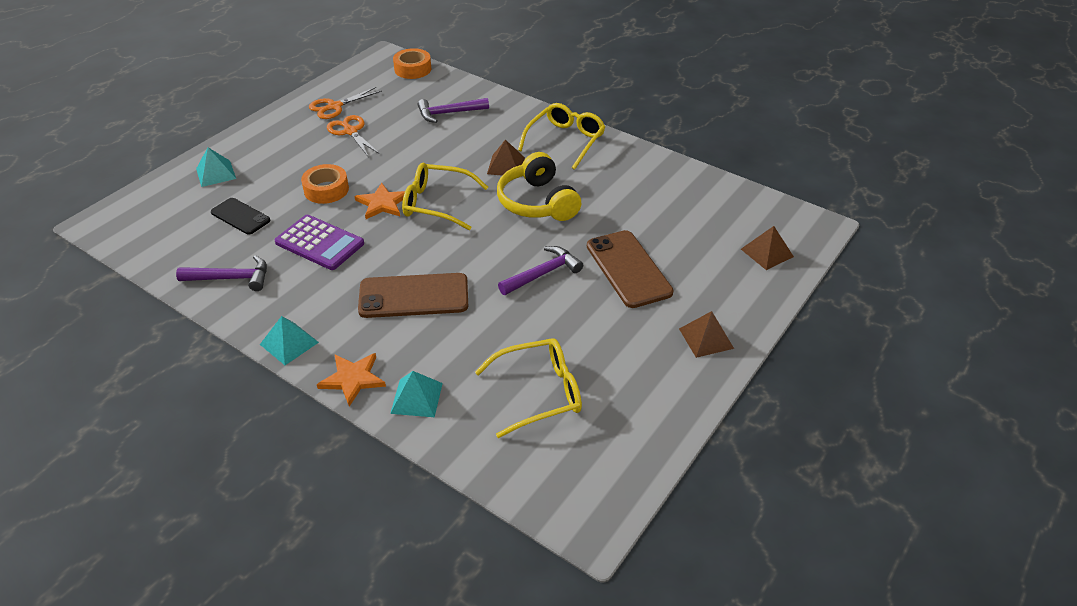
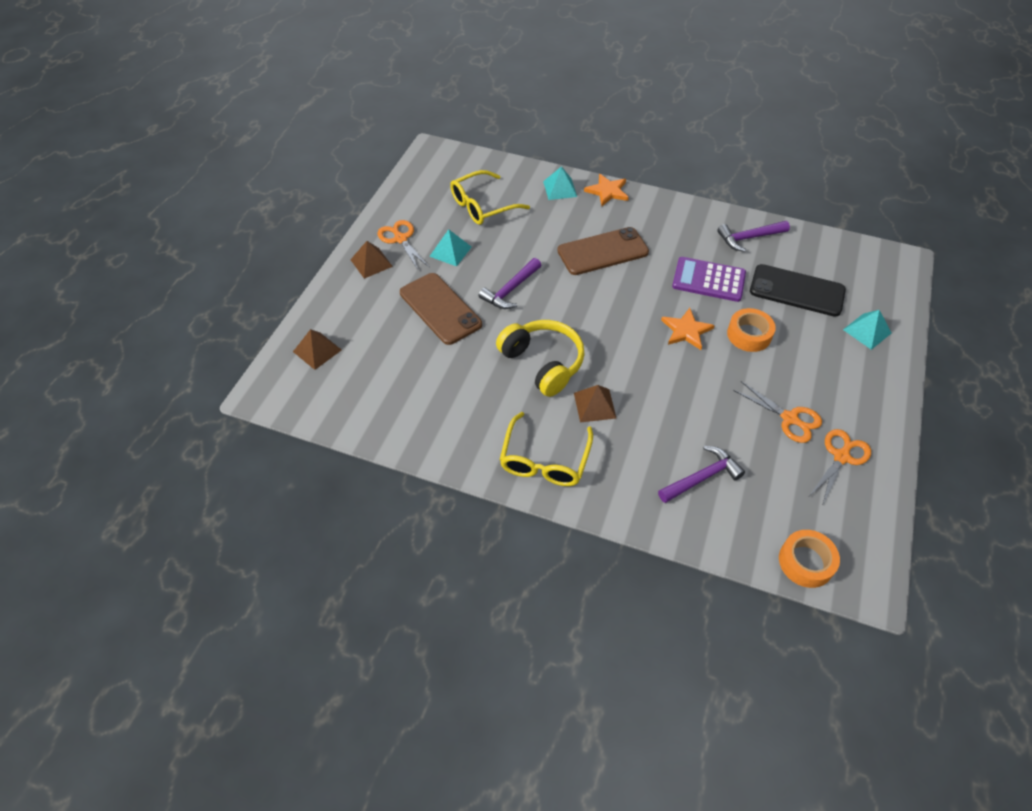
camera: 165 degrees right, 10 degrees up
black phone [211,198,270,235] -> black phone [750,264,846,317], size x1.63
turquoise pyramid [260,316,319,365] -> turquoise pyramid moved to [429,229,471,267]
yellow glasses [402,162,488,230] -> none
none -> orange scissors [377,220,430,270]

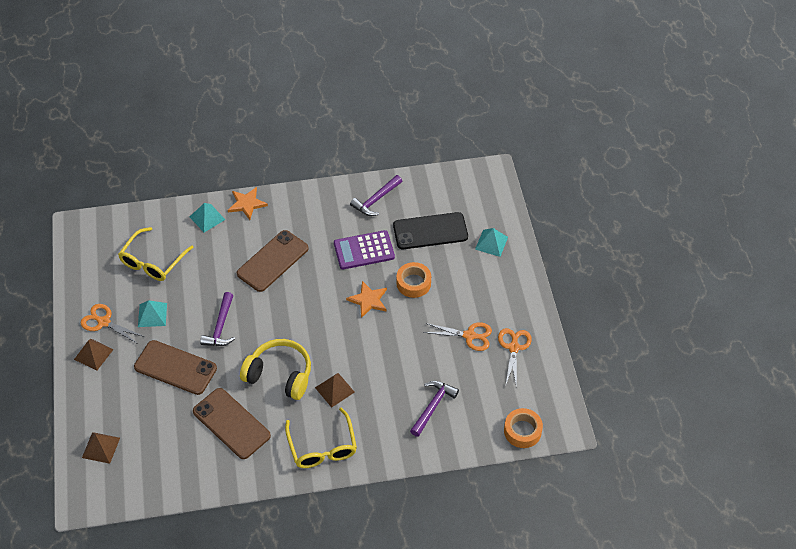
camera: 30 degrees left, 0 degrees up
none -> brown phone [193,388,271,459]

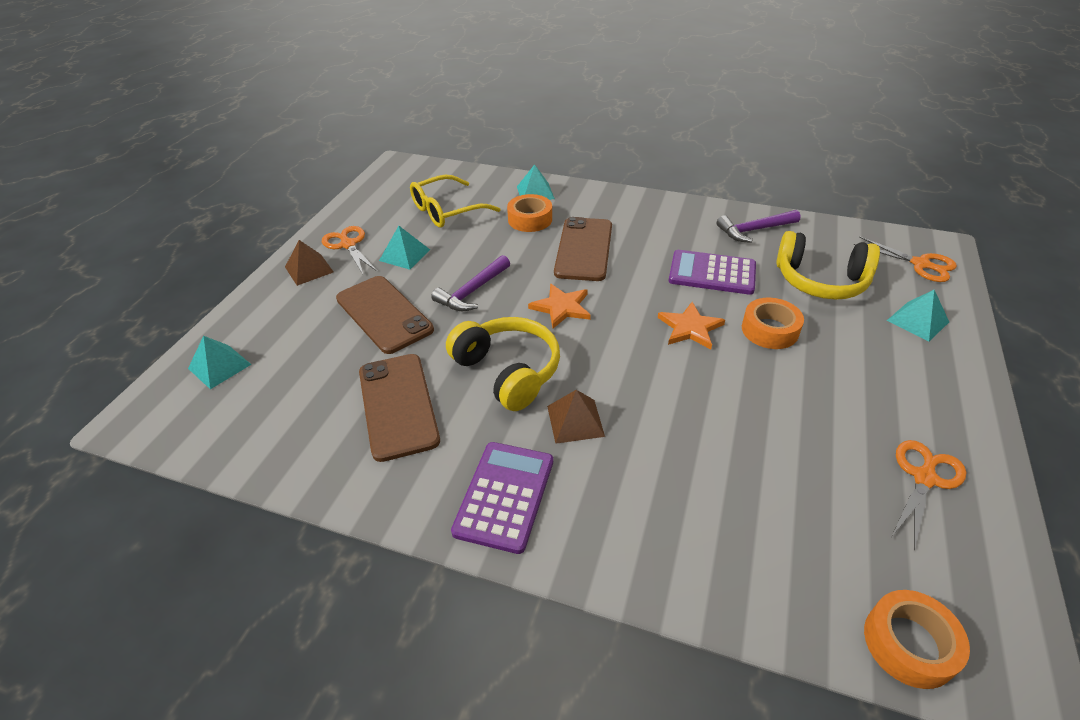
camera: 30 degrees right, 10 degrees down
brown pyramid [82,432,120,464] -> turquoise pyramid [188,336,252,389]
orange star [228,187,268,220] -> orange star moved to [528,284,591,328]
brown phone [237,230,309,292] -> brown phone turned 60 degrees counterclockwise [554,217,612,281]
yellow glasses [285,407,357,468] -> purple calculator [451,442,553,554]
black phone [393,212,468,249] -> yellow headphones [776,231,880,300]
purple hammer [410,381,459,437] -> none
orange scissors [423,322,492,351] -> orange scissors moved to [854,236,957,282]
none -> orange tape [507,194,552,232]

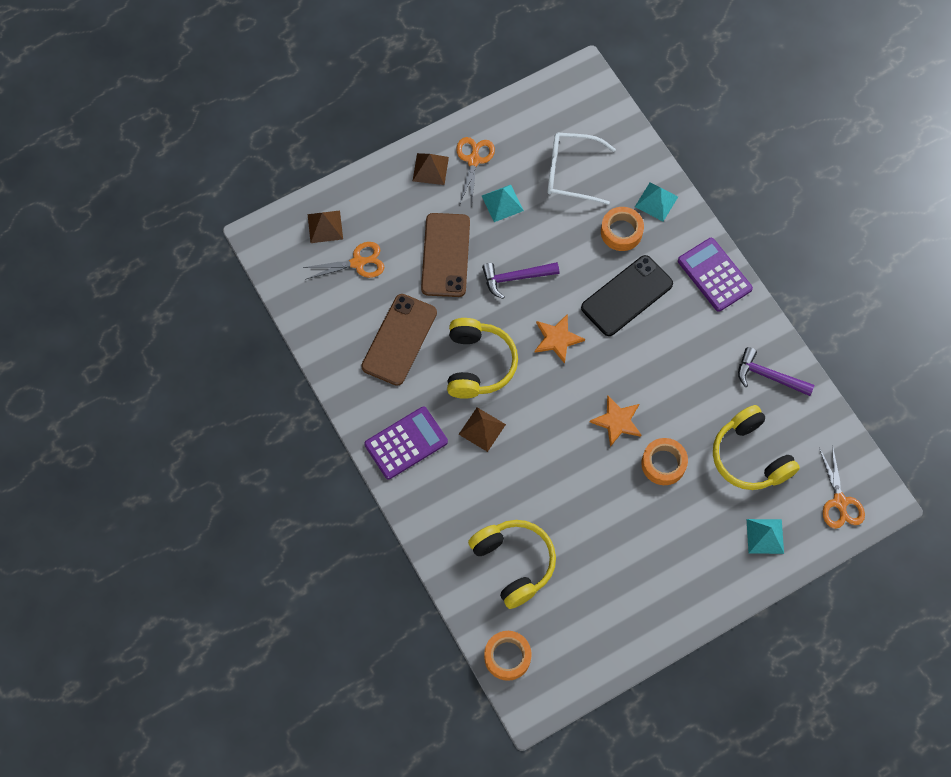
camera: 40 degrees right, 25 degrees up
turquoise pyramid [188,336,252,389] -> brown pyramid [308,211,343,243]
yellow glasses [410,175,500,228] -> white glasses [547,132,616,205]
brown phone [554,217,612,281] -> black phone [581,255,673,336]
purple calculator [669,250,756,295] -> purple calculator moved to [678,238,753,312]
orange scissors [892,440,966,550] -> orange scissors moved to [303,242,384,280]
none -> yellow headphones [468,520,556,609]

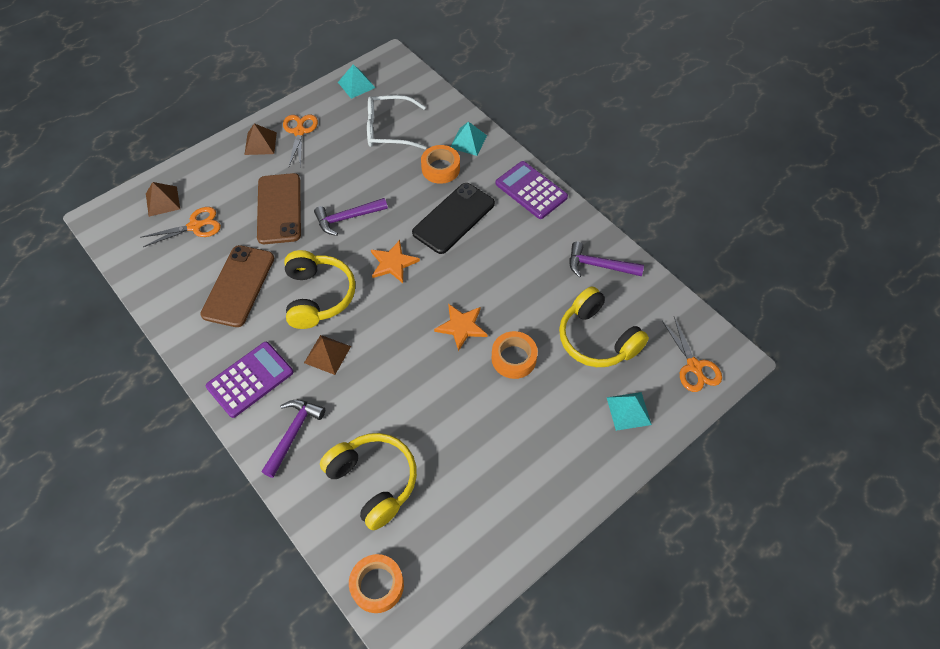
camera: 10 degrees left, 10 degrees down
turquoise pyramid [482,185,524,222] -> turquoise pyramid moved to [338,64,375,99]
none -> purple hammer [262,400,325,478]

